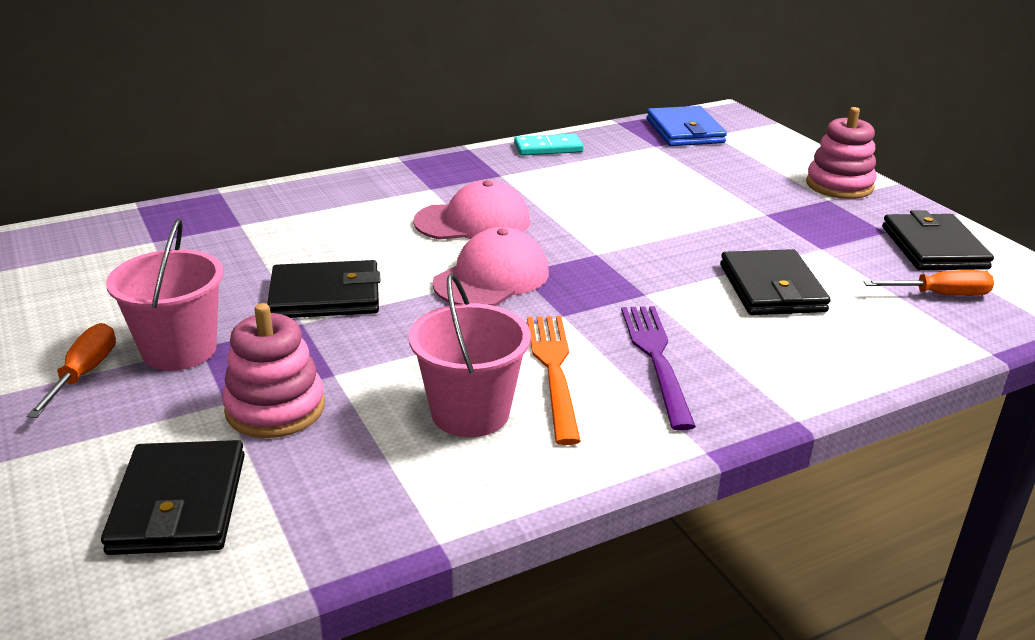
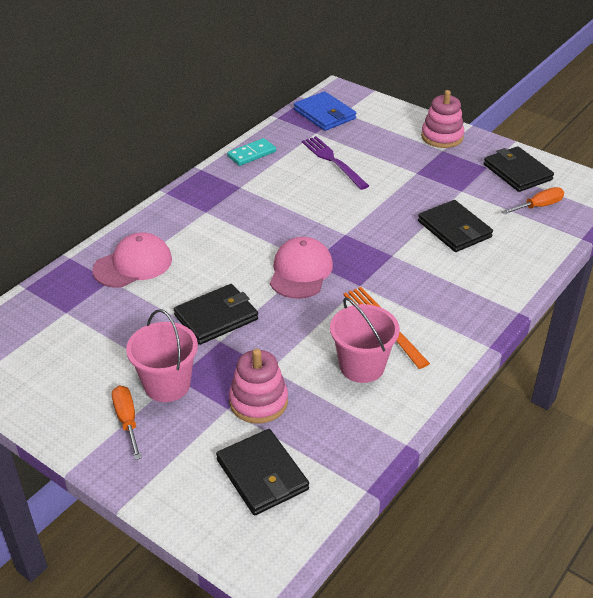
camera: 25 degrees left, 10 degrees up
pink cap [413,180,530,240] -> pink cap moved to [92,233,172,288]
purple fork [621,306,696,431] -> purple fork moved to [302,136,369,190]

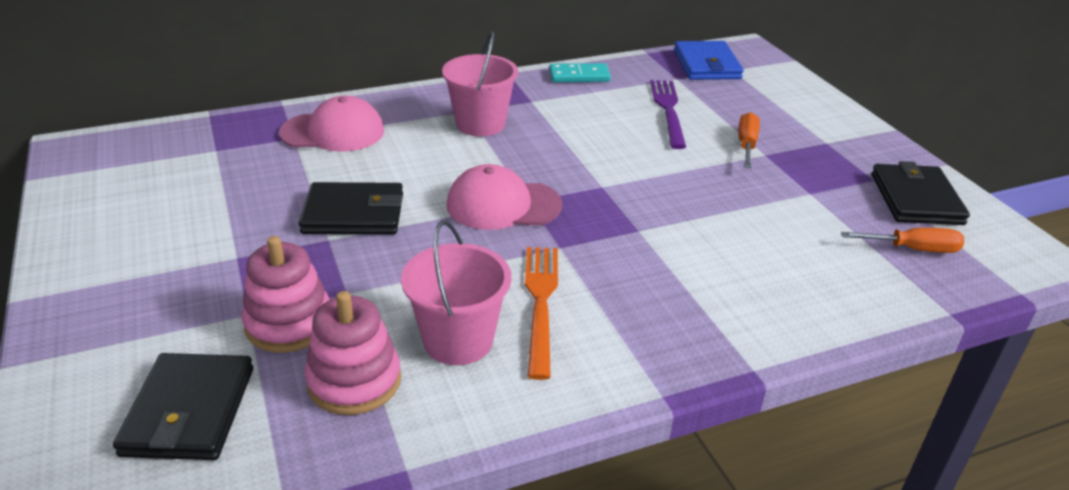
camera: 30 degrees right, 5 degrees down
orange screwdriver [112,386,142,460] -> orange screwdriver moved to [738,112,760,168]
pink bucket [126,309,198,402] -> pink bucket moved to [442,31,518,136]
pink cap [270,237,333,299] -> pink cap turned 135 degrees counterclockwise [447,164,563,230]
black wallet [418,200,493,252] -> none
pink stacking toy [421,90,464,148] -> pink stacking toy moved to [305,291,401,415]

